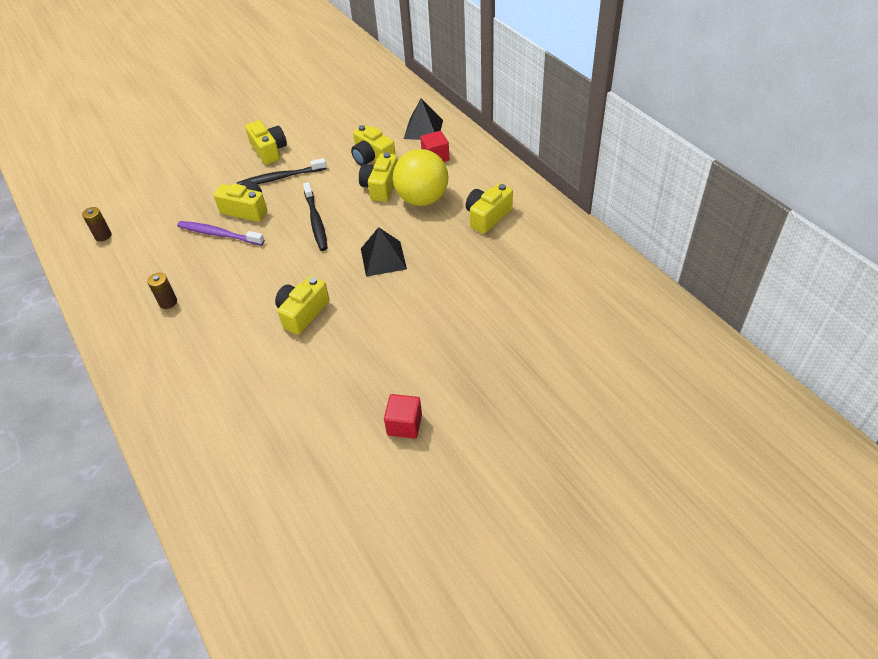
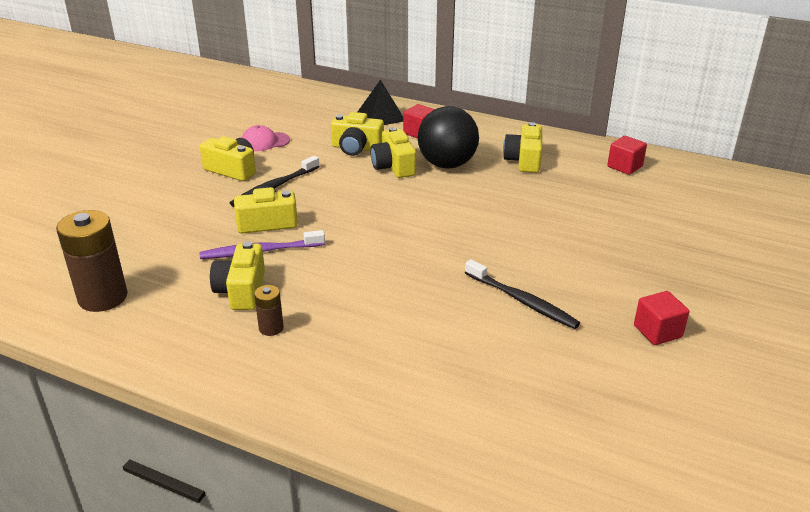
camera: 35 degrees left, 15 degrees down
brown battery [82,207,112,241] -> brown battery [56,210,128,312], size x2.05
yellow camera [275,276,330,335] -> yellow camera moved to [210,241,265,310]
black toothbrush [303,182,328,251] -> black toothbrush moved to [465,259,580,329]
black pyramid [361,227,407,277] -> none
yellow ball [393,149,448,206] -> black ball [418,106,479,168]
none -> pink cap [242,125,290,151]
none -> red cube [607,136,647,175]

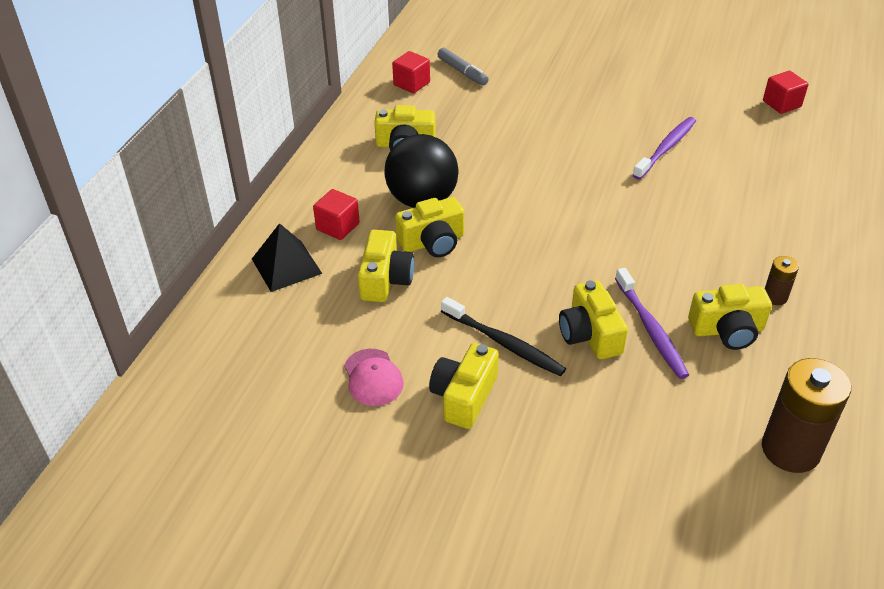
camera: 95 degrees left, 10 degrees up
black toothbrush [465,259,580,329] -> purple toothbrush [633,117,696,180]
red cube [634,291,689,345] -> red cube moved to [763,71,808,114]
none -> grey marker [437,48,489,85]

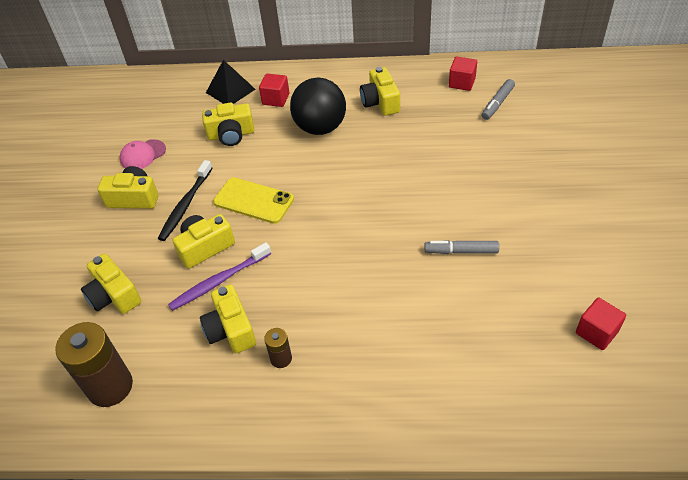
camera: 75 degrees right, 5 degrees up
yellow camera [395,197,464,257] -> yellow camera moved to [81,254,141,314]
purple toothbrush [633,117,696,180] -> grey marker [425,240,499,254]
none -> yellow phone [213,177,294,224]

